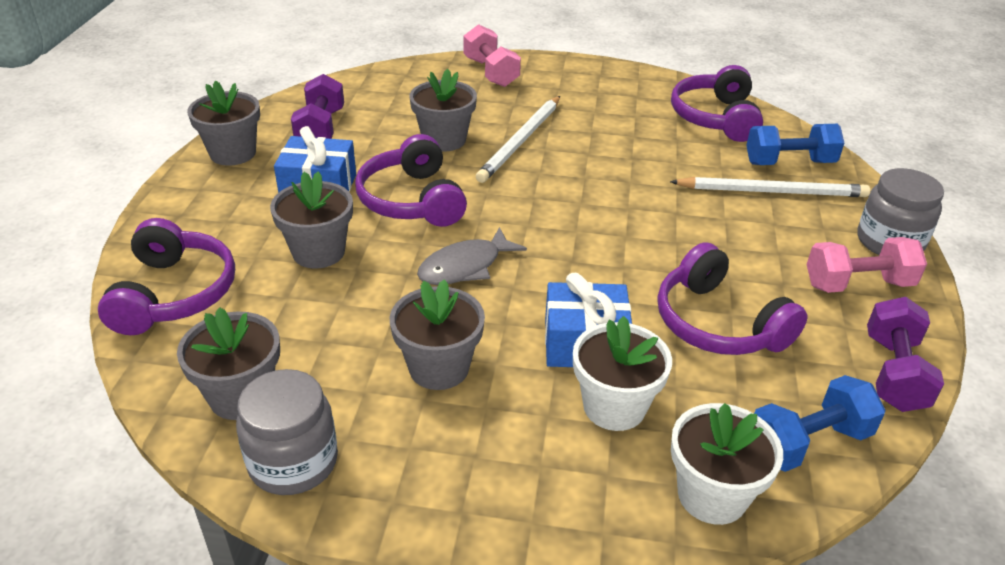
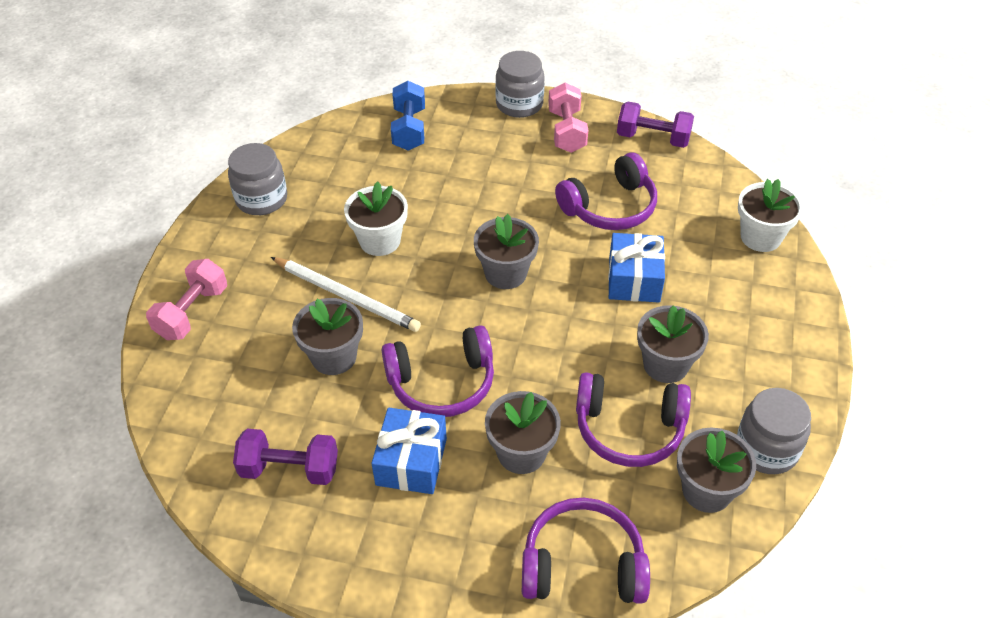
camera: 85 degrees left, 10 degrees up
grey flower pot [187,81,260,166] -> grey flower pot moved to [474,214,539,289]
grey fish [417,227,527,285] -> none
pink dumbbell [463,24,521,87] -> pink dumbbell turned 45 degrees counterclockwise [146,259,227,340]
white flower pot [573,316,672,431] -> white flower pot moved to [344,181,408,256]
white pencil [670,177,870,197] -> none
purple headphones [671,65,763,142] -> purple headphones moved to [576,372,691,467]
blue dumbbell [754,375,885,472] -> none
none -> grey jar [228,143,287,215]

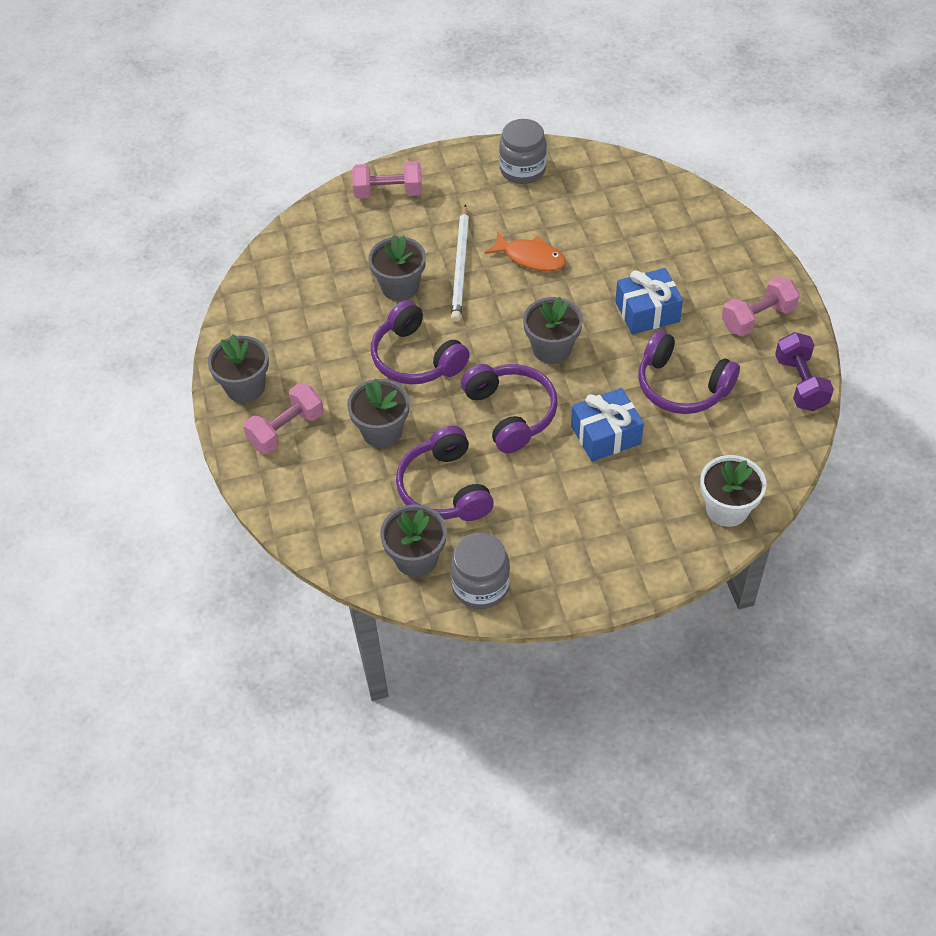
camera: 65 degrees right, 5 degrees up
purple dumbbell [233,429,338,485] -> none
white flower pot [344,181,408,256] -> orange fish [484,231,566,271]
blue gift [371,408,447,494] -> blue gift moved to [615,268,683,334]
blue dumbbell [391,81,425,151] -> none
grey jar [495,51,545,118] -> none
purple headphones [522,498,650,604] -> purple headphones moved to [461,364,558,453]
grey flower pot [637,305,709,383] -> grey flower pot moved to [208,334,269,403]
none -> pink dumbbell [243,383,324,454]

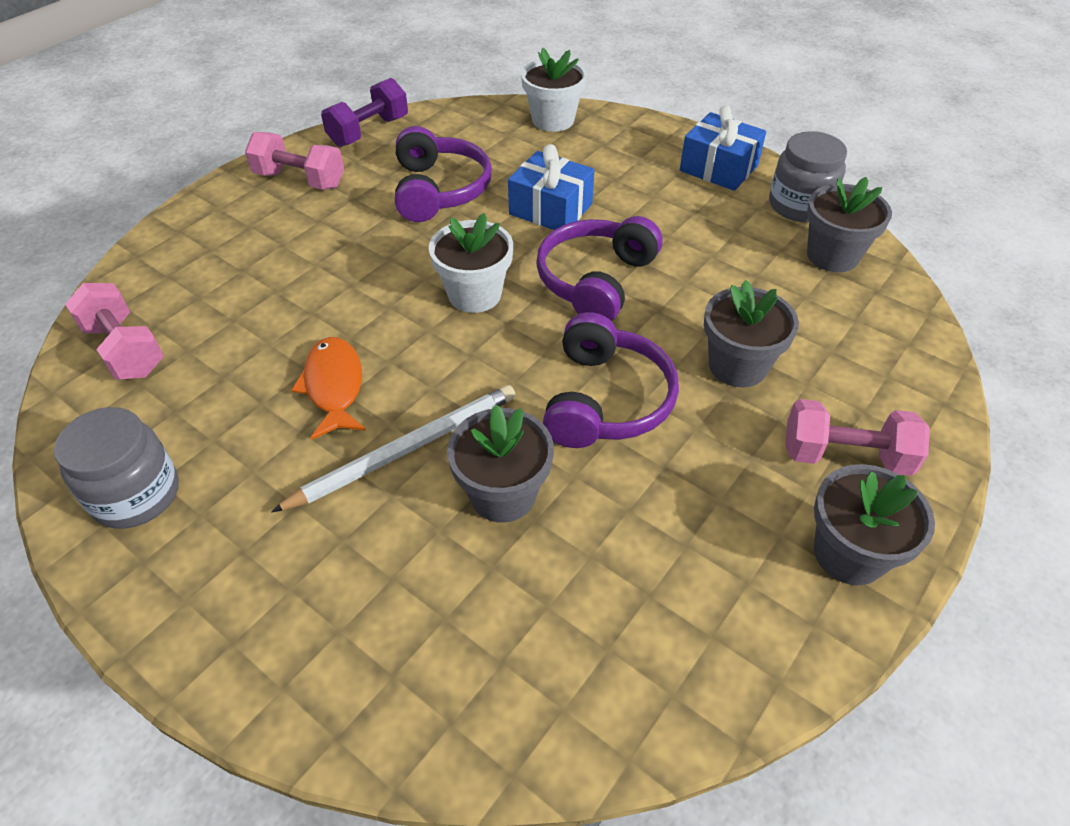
camera: 130 degrees left, 5 degrees down
pink dumbbell [352,161,422,199] -> pink dumbbell moved to [65,283,164,380]
purple headphones [396,426,494,521] -> none
grey flower pot [523,297,583,364] -> white flower pot [429,213,513,313]
blue gift [615,268,683,334] -> blue gift moved to [680,105,766,191]

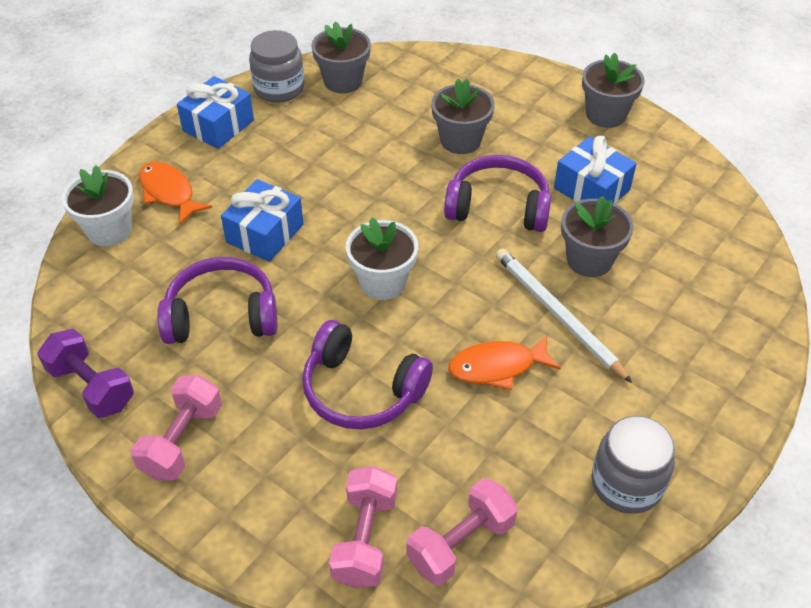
camera: 90 degrees left, 0 degrees up
purple headphones [536,216,663,321] -> purple headphones moved to [302,320,433,429]
pink dumbbell [785,399,930,476] -> pink dumbbell moved to [329,466,397,588]
none -> orange fish [139,162,212,224]
none -> blue gift [554,136,637,204]

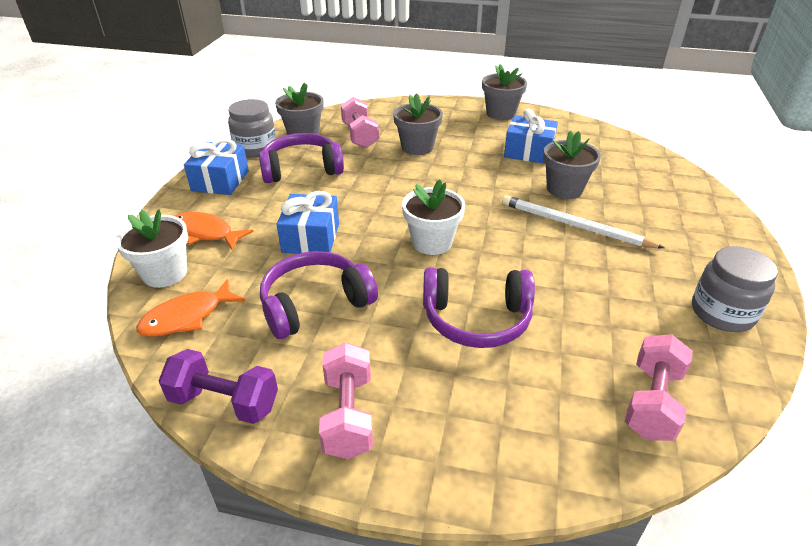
camera: 25 degrees left, 10 degrees down
pink dumbbell [329,466,397,588] -> pink dumbbell moved to [341,97,379,148]
purple headphones [444,155,551,232] -> purple headphones moved to [259,133,344,183]
orange fish [449,335,561,390] -> orange fish moved to [136,279,245,337]

